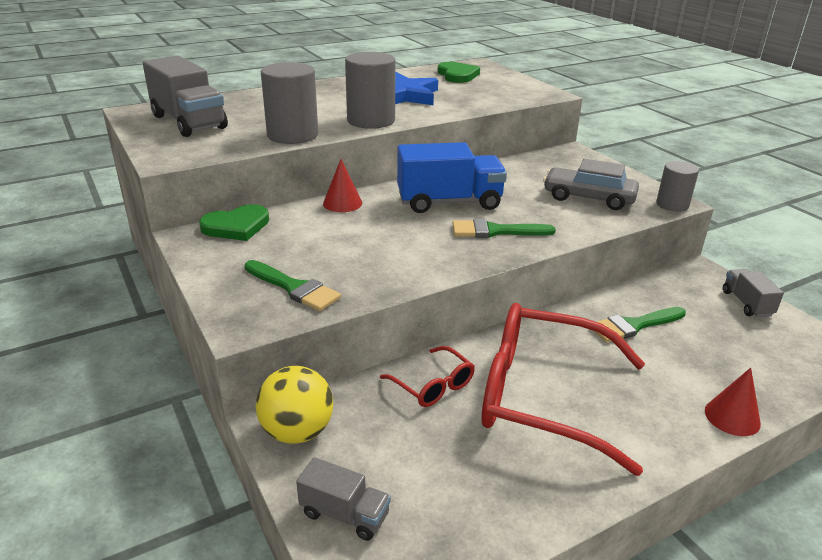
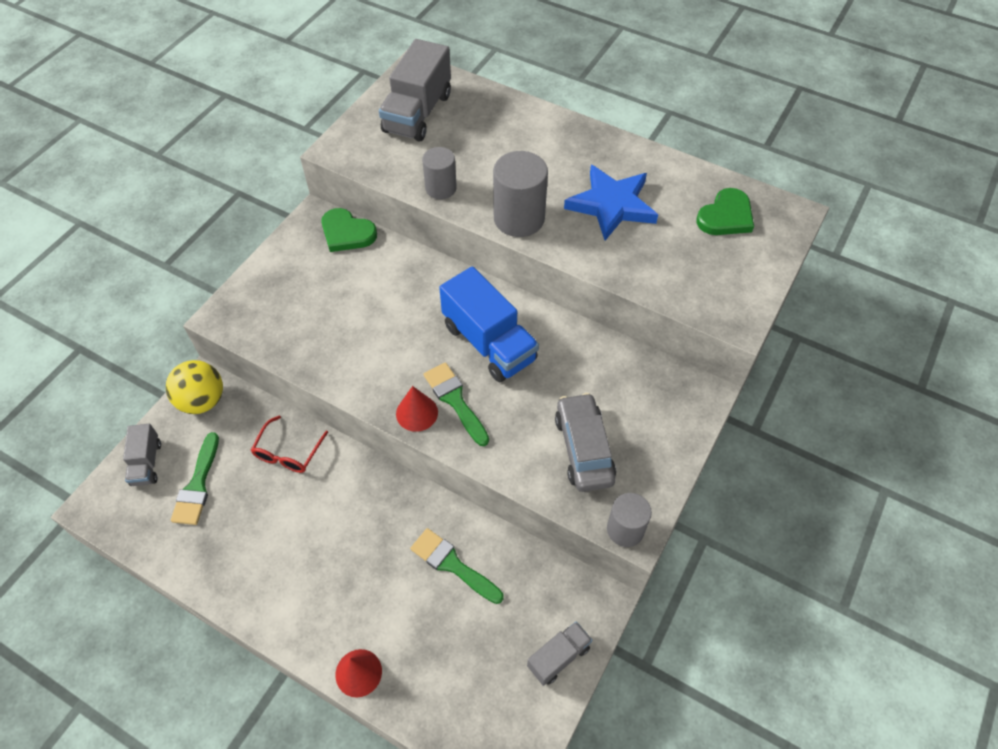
camera: 60 degrees right, 25 degrees up
green brush [245,260,341,311] -> green brush moved to [171,432,219,525]
grey cylinder [261,62,318,144] -> grey cylinder [422,147,457,199], size x0.63
red cone [323,159,362,212] -> red cone moved to [396,386,438,432]
red glasses [481,303,645,476] -> none

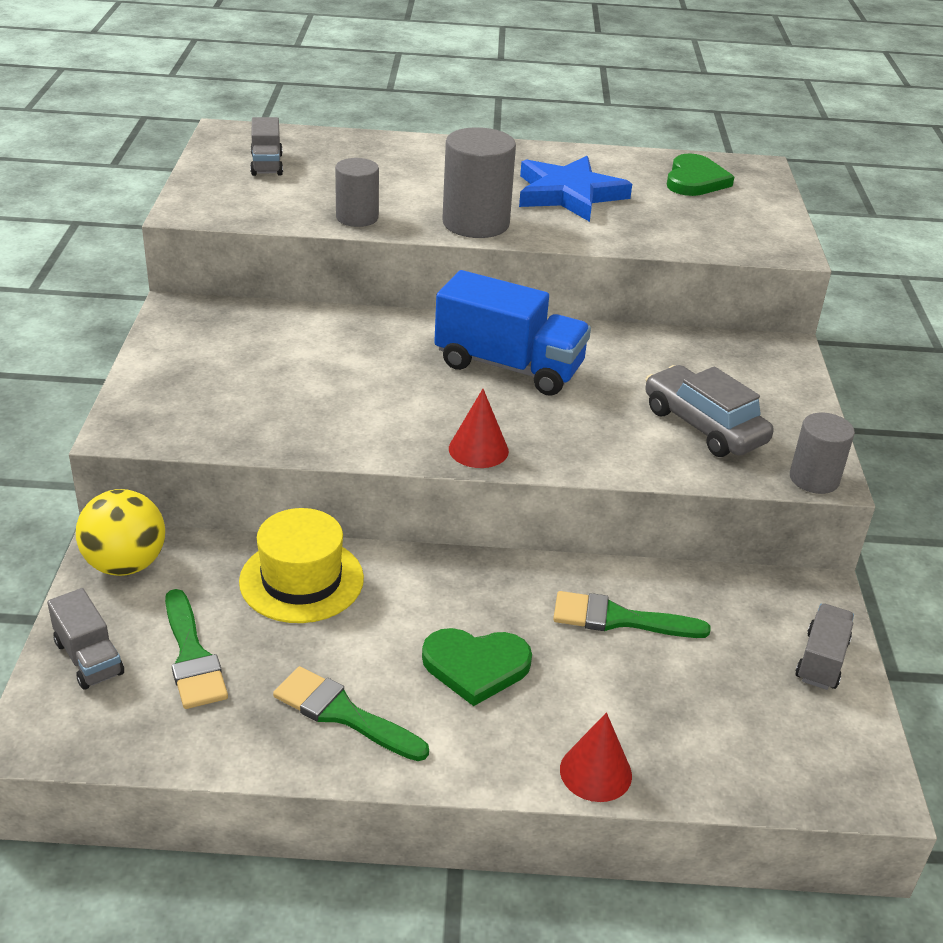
camera: 30 degrees left, 20 degrees down
red glasses [251,415,328,473] -> yellow hat [239,508,364,623]
green heart [321,208,377,252] -> green heart moved to [422,628,532,706]
grey truck [379,39,451,142] -> grey truck [250,117,283,176], size x0.53
green brush [424,362,489,446] -> green brush moved to [273,666,429,761]

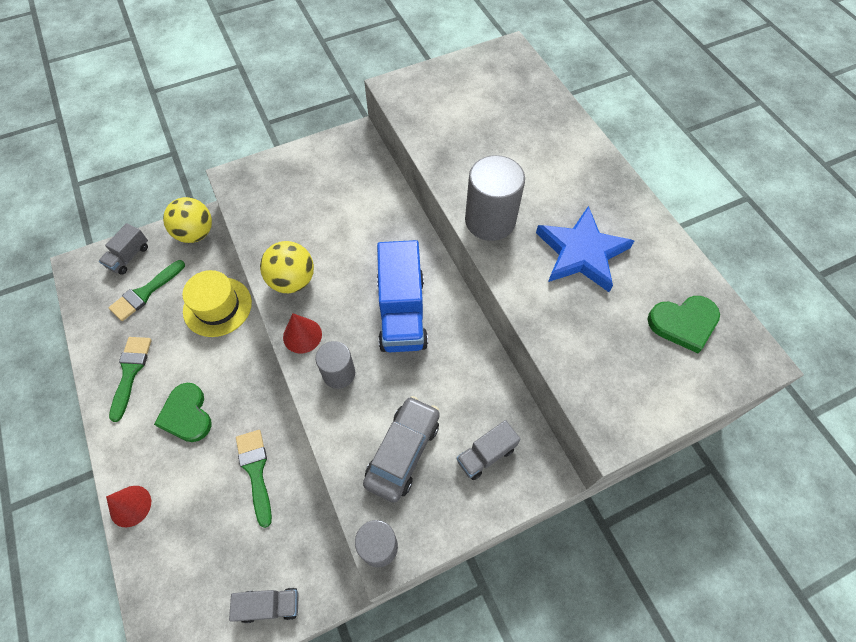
camera: 65 degrees right, 25 degrees up
grey truck [250,117,283,176] -> grey truck moved to [457,420,520,480]
grey cylinder [335,158,379,227] -> grey cylinder moved to [315,341,355,389]
none -> yellow ball [260,241,314,293]

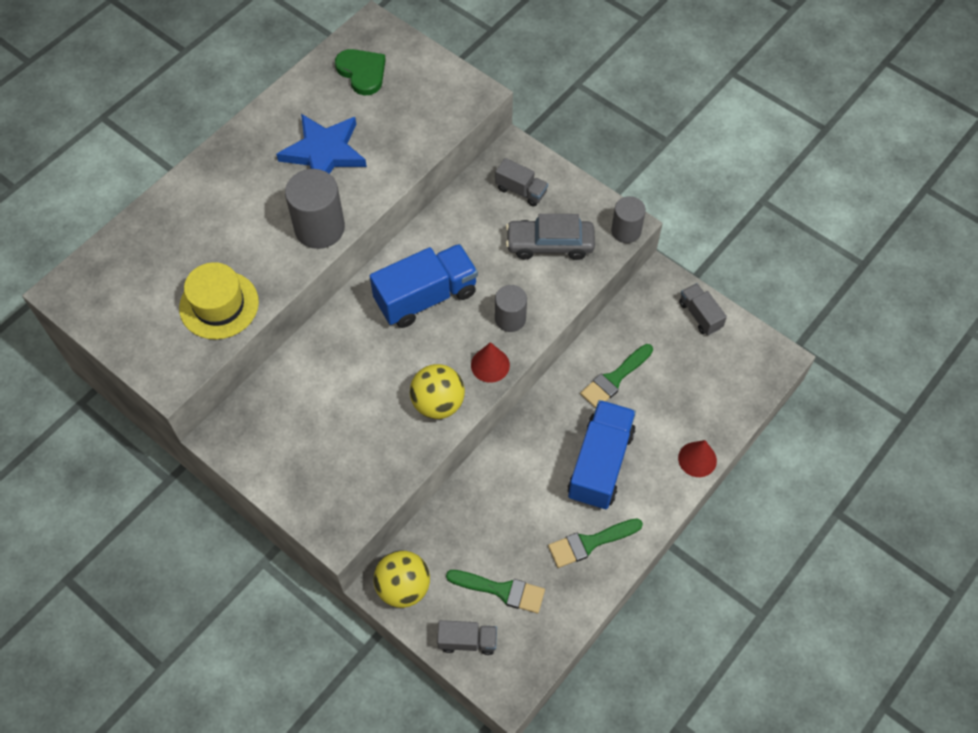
camera: 115 degrees left, 0 degrees up
green heart [154,383,212,442] -> blue truck [568,400,636,510]
yellow hat [182,270,252,337] -> yellow hat moved to [179,262,259,340]

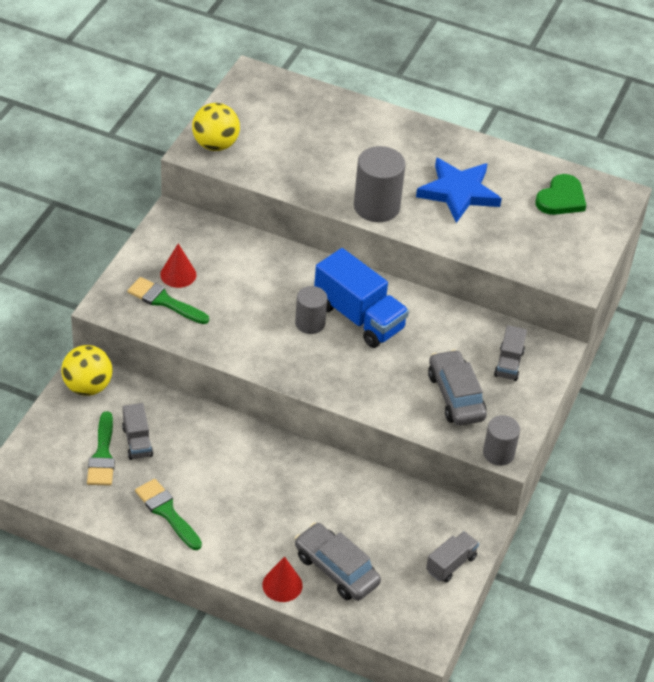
camera: 70 degrees right, 15 degrees down
yellow hat [179,262,259,340] -> none
yellow ball [410,364,465,419] -> yellow ball moved to [192,103,240,151]
grey truck [437,620,497,655] -> grey truck moved to [122,403,153,460]
red cone [471,342,510,383] -> red cone moved to [160,244,196,288]
grey cylinder [495,285,527,332] -> grey cylinder moved to [295,286,327,334]
blue truck [568,400,636,510] -> none
green brush [580,344,653,408] -> green brush moved to [128,277,209,324]
none -> grey car [295,522,381,601]

